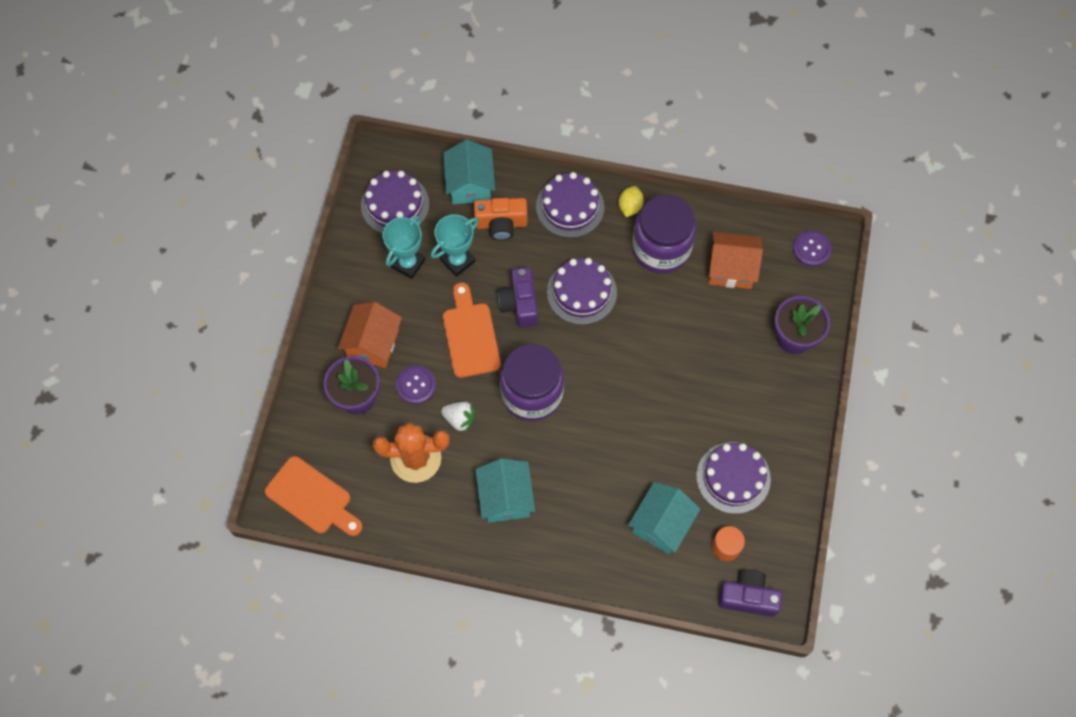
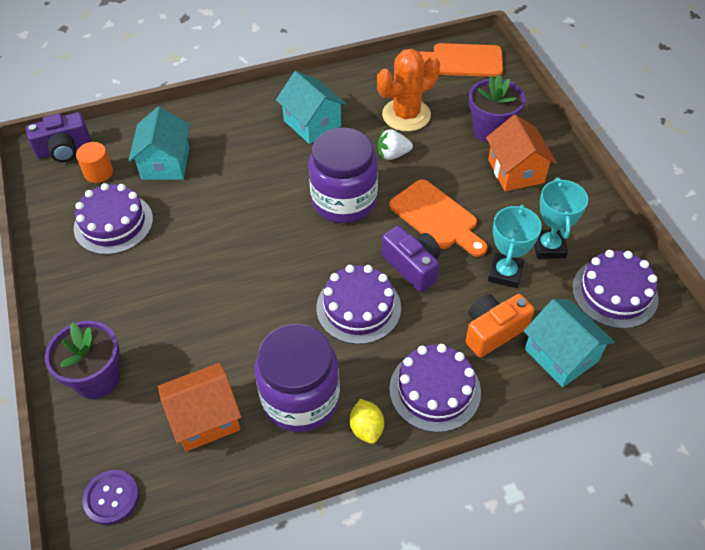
camera: 150 degrees right, 15 degrees down
purple button [396,366,436,404] -> none

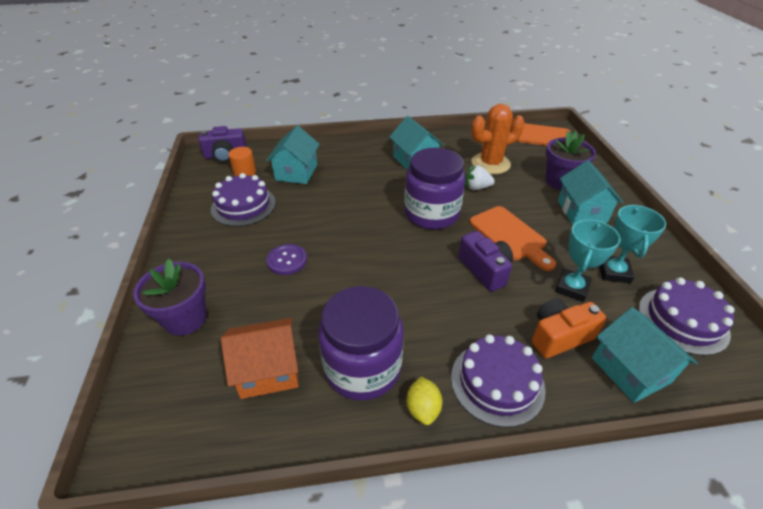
camera: 10 degrees right, 10 degrees down
purple button [83,470,139,525] -> purple button moved to [266,244,307,275]
purple cake [316,265,401,344] -> none
orange house [486,114,557,192] -> turquoise house [558,160,624,225]

